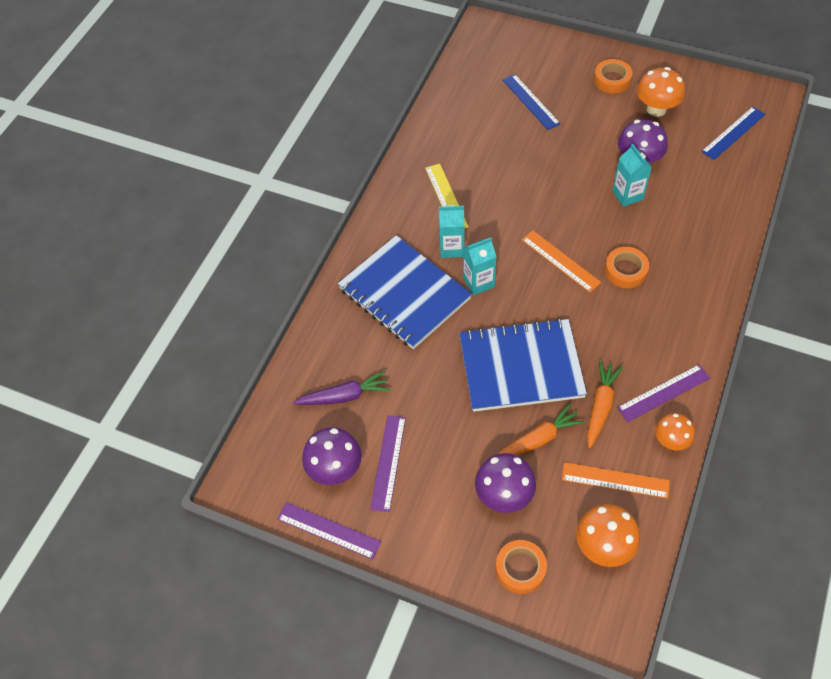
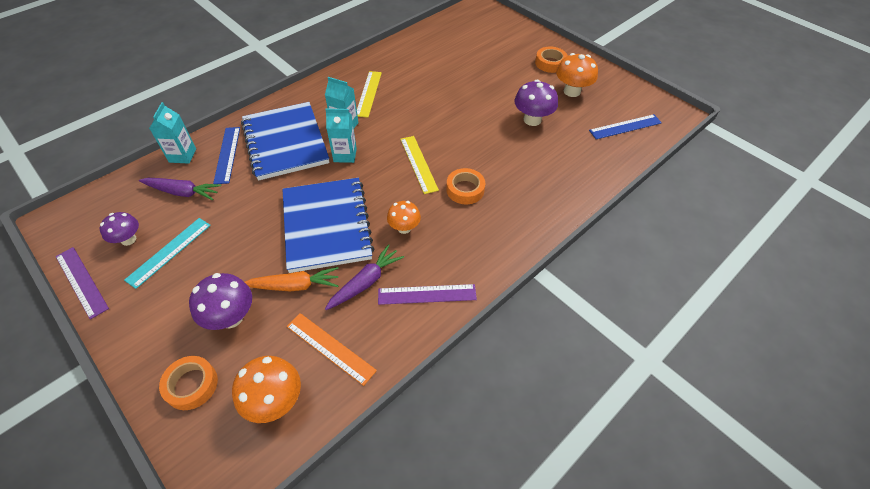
camera: 20 degrees right, 5 degrees down
purple mushroom [302,427,362,485] -> purple mushroom [100,212,139,246], size x0.66
purple ruler [370,415,406,512] -> turquoise ruler [124,218,211,289]
blue notebook [459,318,587,412] -> blue notebook turned 60 degrees clockwise [283,178,374,273]
blue ruler [503,74,561,130] -> blue ruler moved to [213,127,240,184]
orange ruler [522,231,601,293] -> yellow ruler [400,136,439,194]
orange carrot [587,360,623,449] -> purple carrot [325,244,404,310]
turquoise carton [612,144,652,207] -> turquoise carton moved to [149,102,196,164]
orange mushroom [655,413,695,451] -> orange mushroom moved to [387,201,421,234]

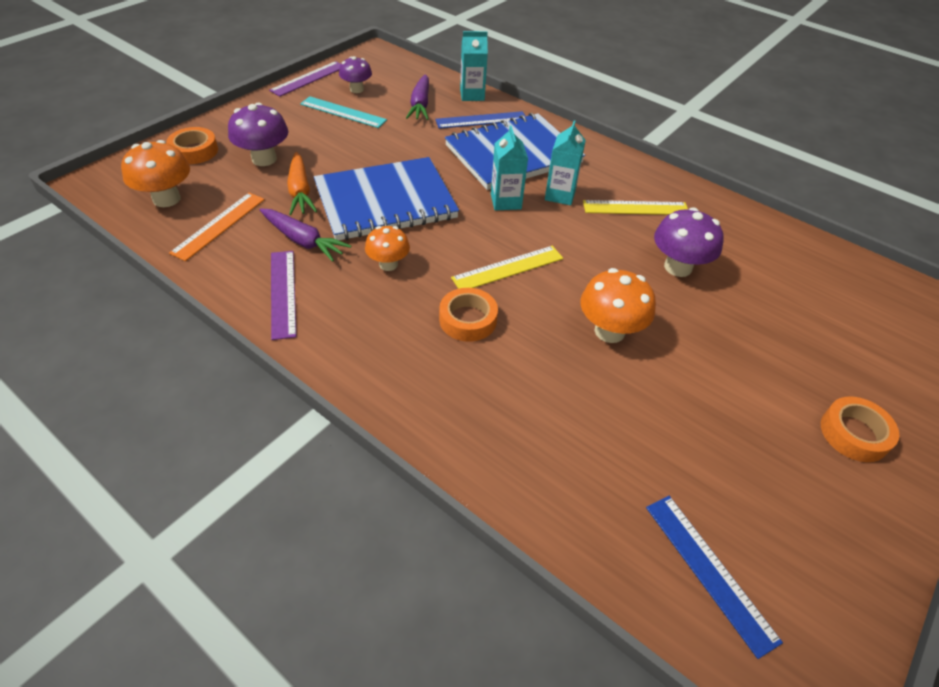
camera: 80 degrees right, 5 degrees down
purple mushroom [514,80,558,126] -> purple mushroom moved to [654,207,724,277]
orange mushroom [556,53,598,97] -> orange mushroom moved to [580,268,656,343]

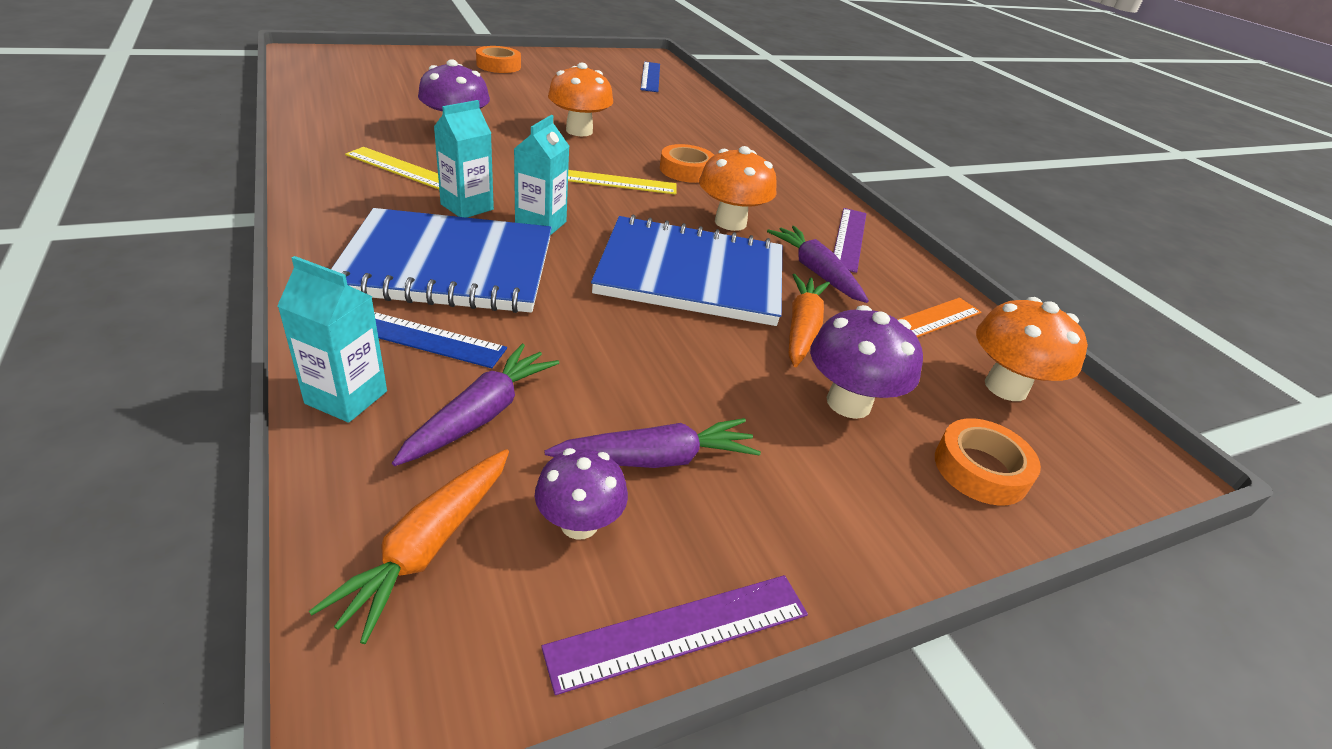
camera: 155 degrees left, 10 degrees down
turquoise ruler [300,96,387,128] -> purple carrot [544,418,761,468]
orange mushroom [365,226,410,271] -> orange mushroom [699,146,777,231], size x1.52
none -> orange carrot [309,449,509,644]

